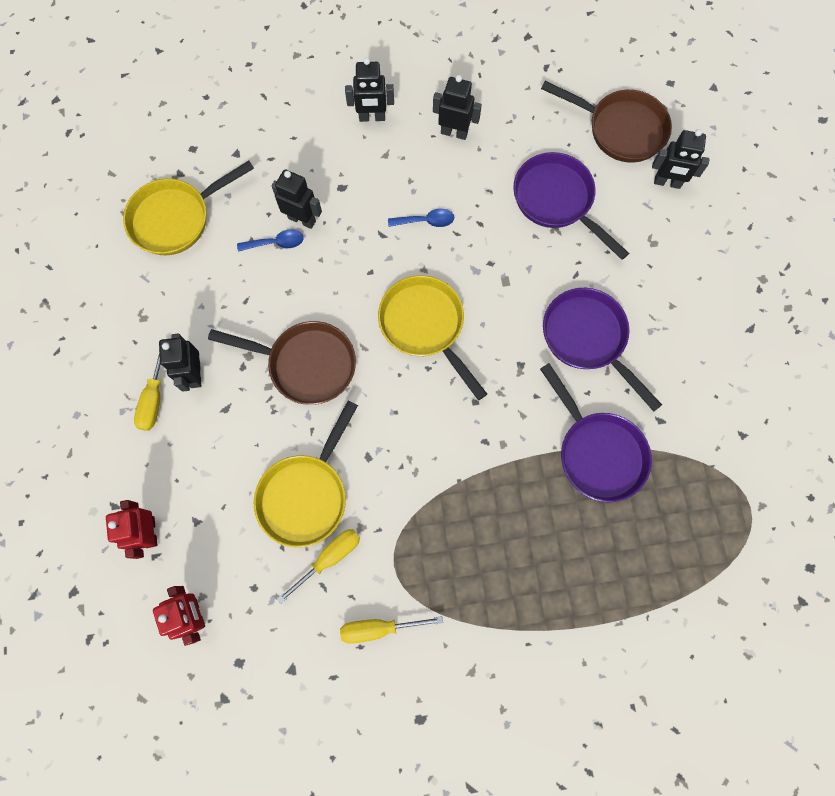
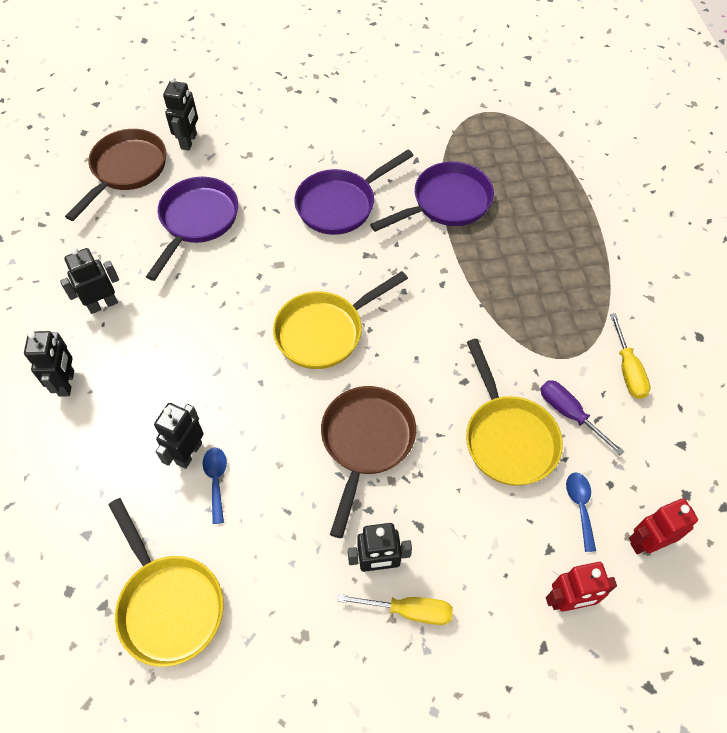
camera: 90 degrees left, 15 degrees down
yellow pan [254,400,358,548] -> yellow pan turned 45 degrees clockwise [466,339,563,486]
yellow screwdriver [277,529,360,604] -> purple screwdriver [540,380,624,455]
blue spoon [388,209,454,227] -> blue spoon moved to [566,472,596,552]
black robot [433,75,482,140] -> black robot turned 45 degrees clockwise [60,247,119,314]
purple pan [513,152,629,260] -> purple pan turned 150 degrees clockwise [146,177,238,281]

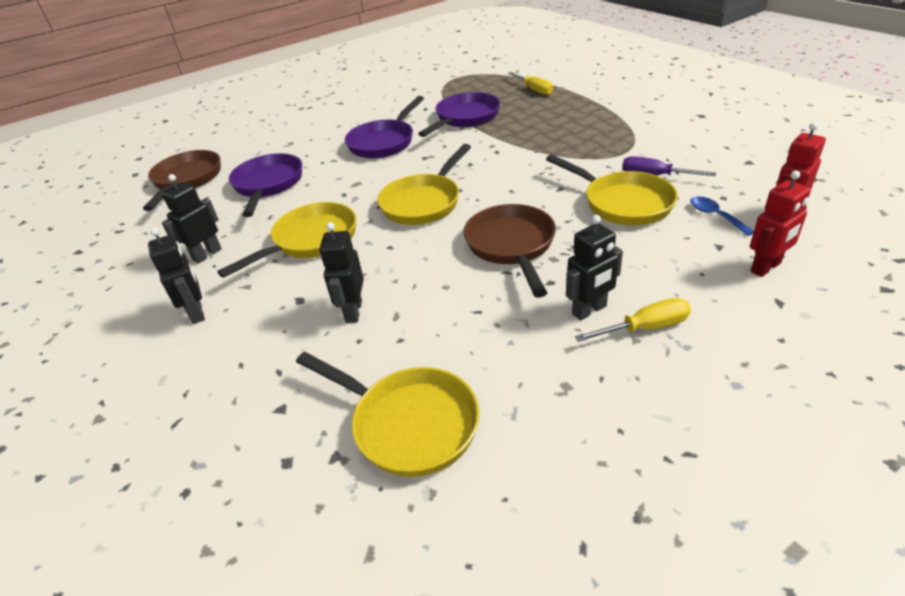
camera: 20 degrees left, 20 degrees down
black robot [163,76,198,150] -> none
blue spoon [202,448,227,524] -> none
yellow screwdriver [610,313,650,399] -> yellow screwdriver moved to [508,72,553,95]
none -> yellow pan [217,202,356,278]

